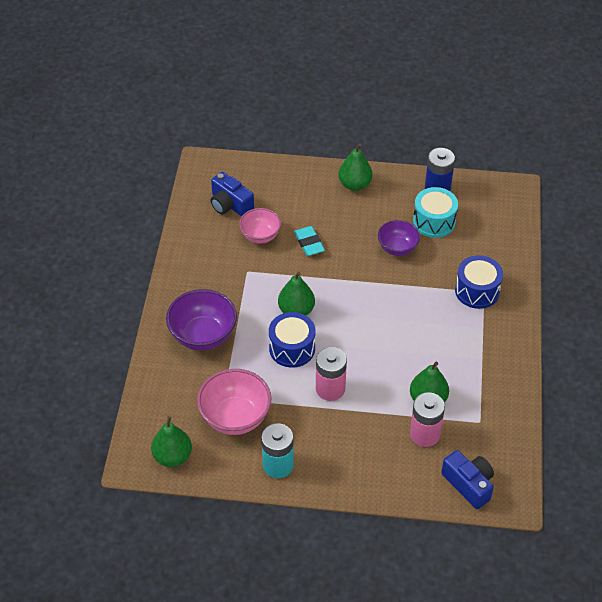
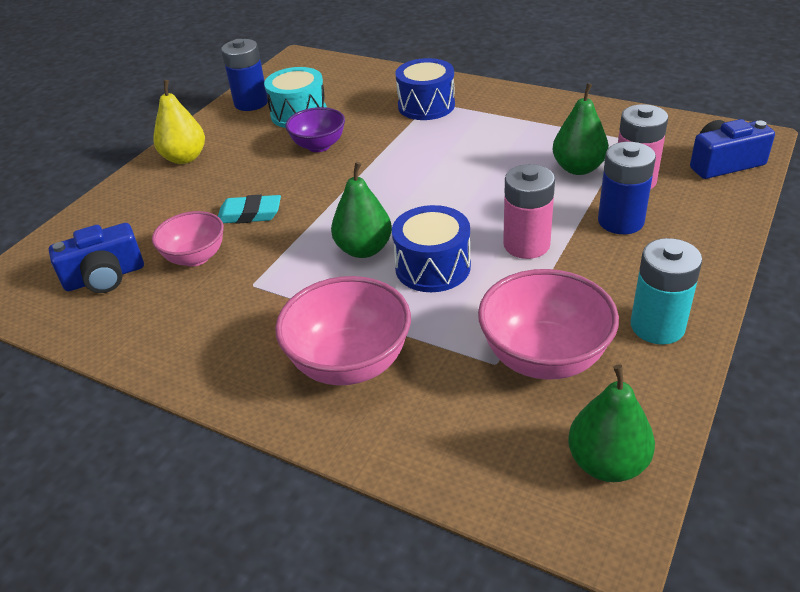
camera: 65 degrees left, 10 degrees down
purple bowl [166,289,237,351] -> pink bowl [275,276,411,385]
green pear [338,143,373,191] -> yellow pear [153,80,205,164]
none -> blue battery [598,142,656,234]

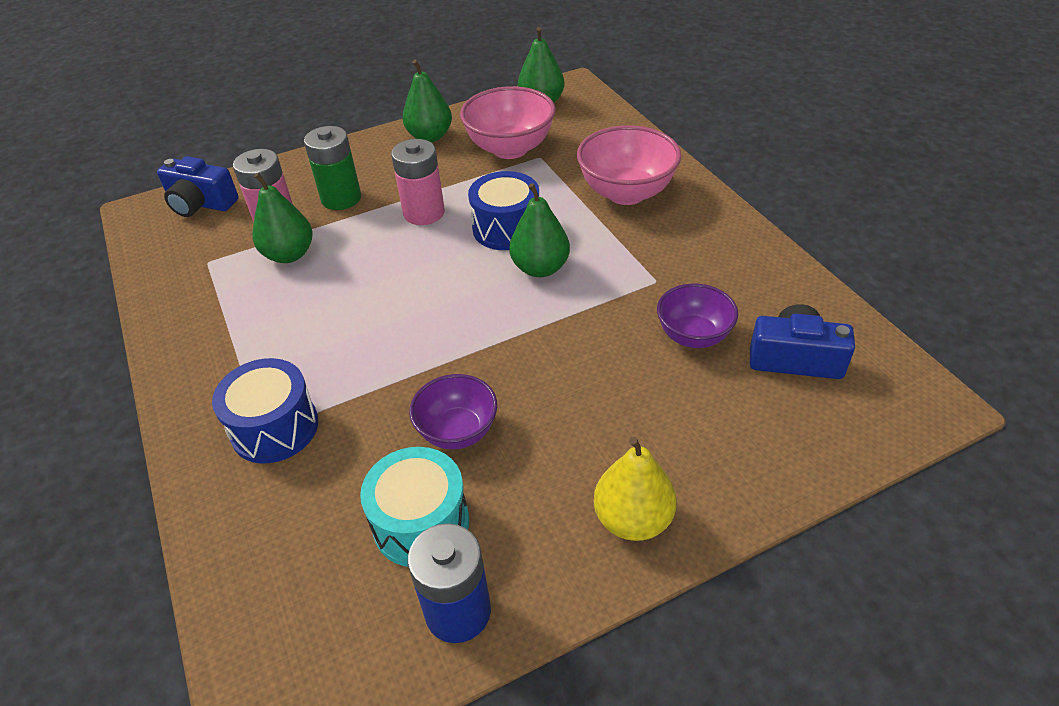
camera: 145 degrees left, 5 degrees up
pink bowl [152,211,224,267] -> purple bowl [657,283,738,348]
turquoise eraser [218,195,281,224] -> none
blue battery [598,142,656,234] -> green battery [304,126,361,210]
turquoise battery [631,238,702,345] -> green pear [403,60,452,142]

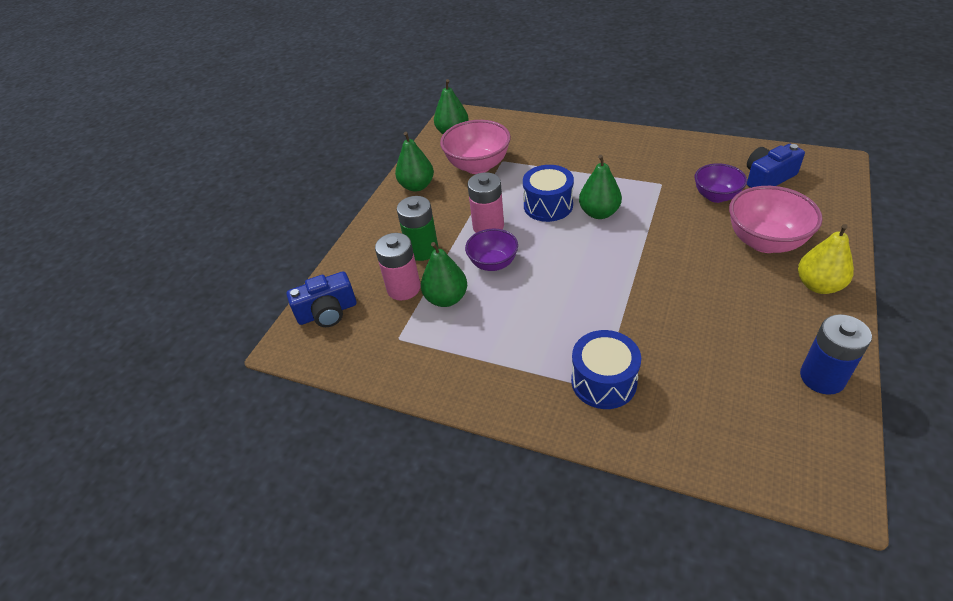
camera: 40 degrees left, 0 degrees up
turquoise drum [360,447,469,567] -> none
purple bowl [409,374,497,450] -> purple bowl moved to [465,229,518,271]
pink bowl [577,125,681,205] -> pink bowl moved to [729,186,823,253]

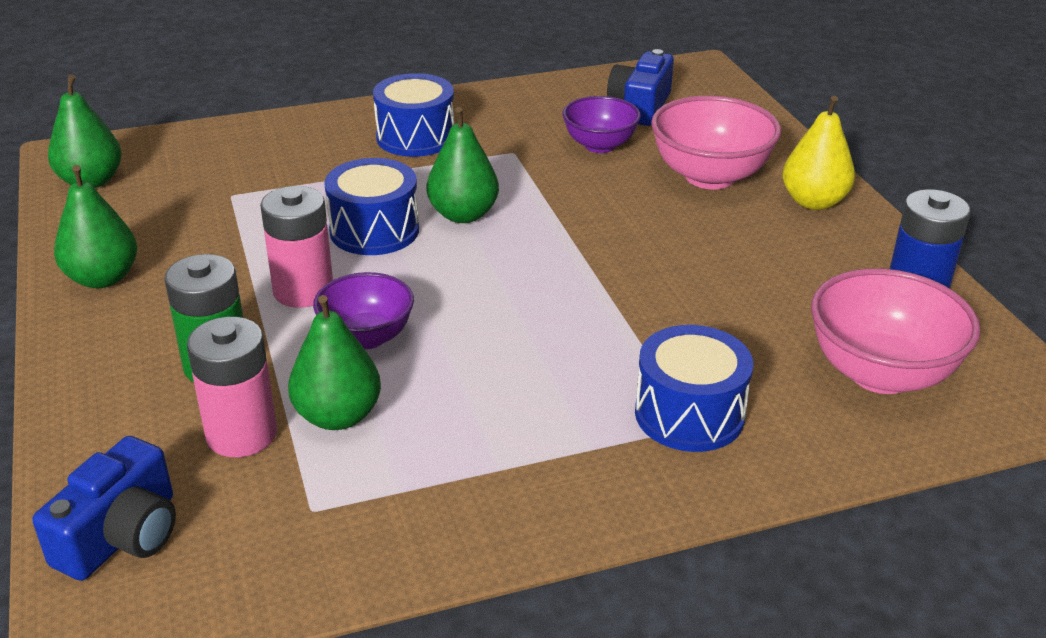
camera: 45 degrees left, 10 degrees down
pink bowl [440,120,511,174] -> pink bowl moved to [811,268,981,394]
none -> blue drum [373,73,454,157]

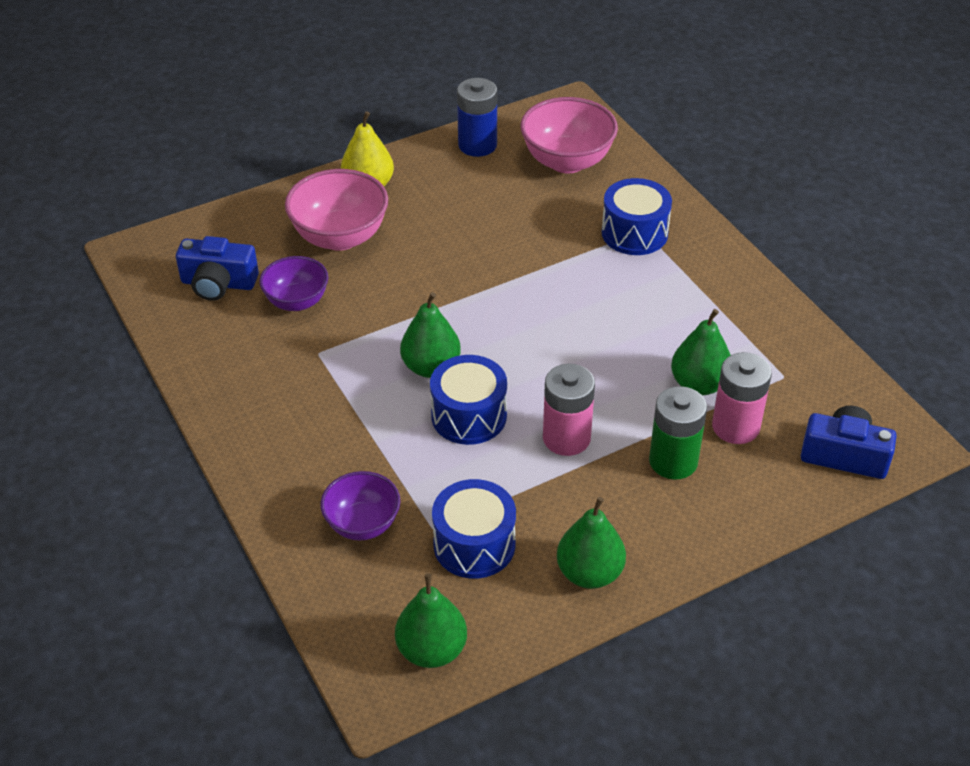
camera: 100 degrees left, 10 degrees up
purple bowl [313,272,414,349] -> purple bowl moved to [320,471,400,540]
blue drum [373,73,454,157] -> blue drum moved to [432,479,516,578]

